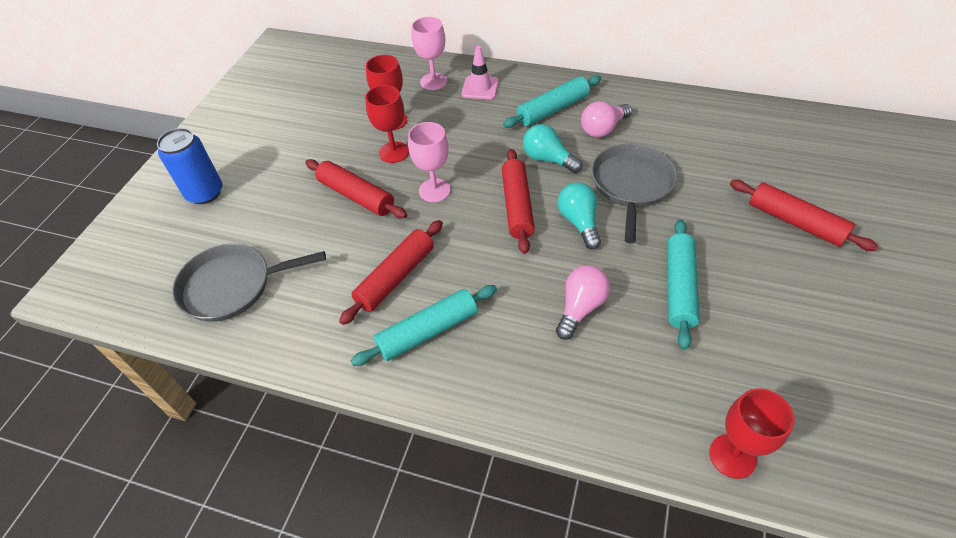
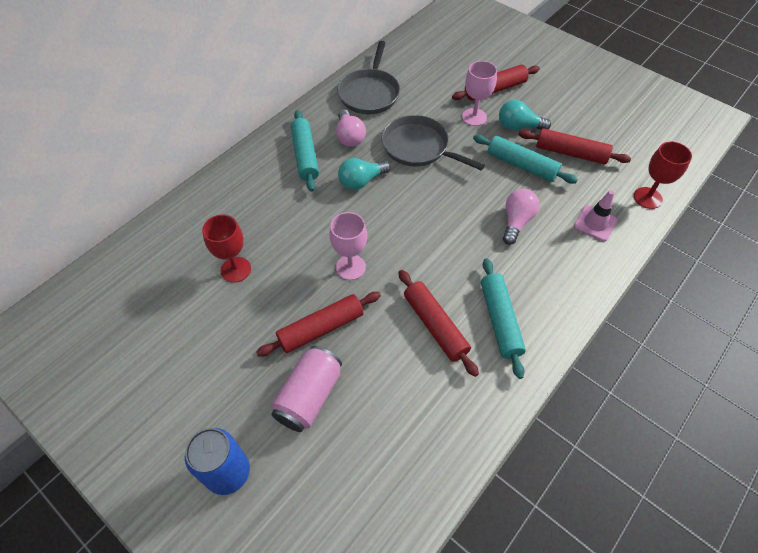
camera: 70 degrees left, 5 degrees up
grey pan [172,244,326,322] -> grey pan moved to [337,41,400,114]
red goblet [365,85,409,163] -> none
pink goblet [411,17,447,90] -> pink goblet moved to [462,61,497,126]
pink traffic cone [462,46,499,99] -> pink traffic cone moved to [574,190,617,242]
red rolling pin [502,149,535,254] -> red rolling pin moved to [519,128,631,164]
pink light bulb [556,265,610,340] -> pink light bulb turned 60 degrees clockwise [503,189,540,245]
turquoise light bulb [558,182,601,250] -> turquoise light bulb moved to [499,100,551,130]
none -> pink can [271,346,342,432]

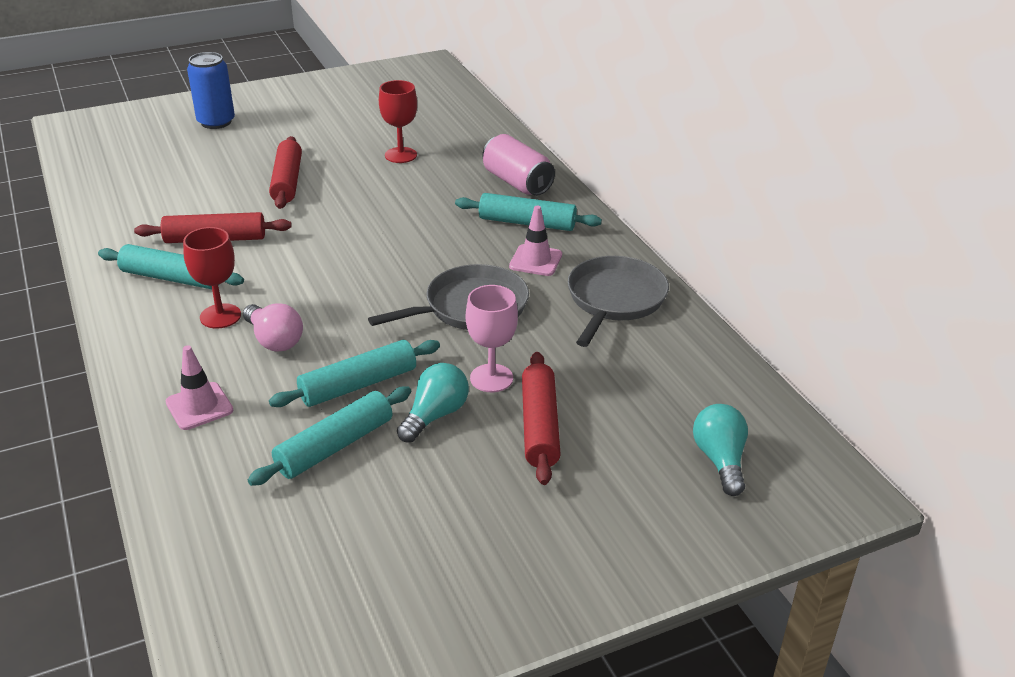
camera: 115 degrees right, 20 degrees down
pink can [271,346,342,432] -> pink can moved to [482,134,555,196]
pink goblet [329,212,367,280] -> none
pink light bulb [336,109,366,147] -> pink traffic cone [509,205,562,276]
grey pan [337,41,400,114] -> grey pan turned 75 degrees clockwise [568,256,669,347]
turquoise light bulb [338,158,391,190] -> turquoise light bulb moved to [693,404,748,496]
red rolling pin [519,128,631,164] -> turquoise rolling pin [248,386,411,486]
red goblet [634,142,692,209] -> red goblet moved to [183,227,241,329]

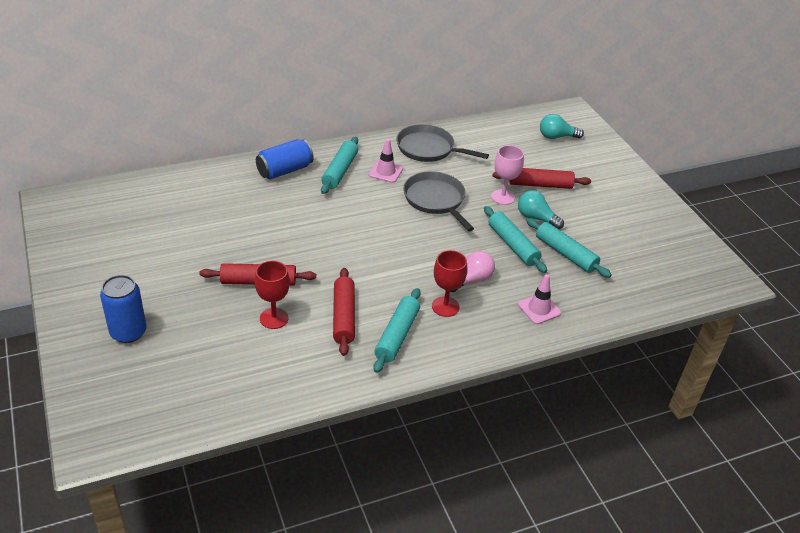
camera: 90 degrees left, 5 degrees up
red goblet [379,80,417,163] -> red goblet moved to [255,261,290,329]
pink can [482,134,555,196] -> blue can [256,139,314,179]

